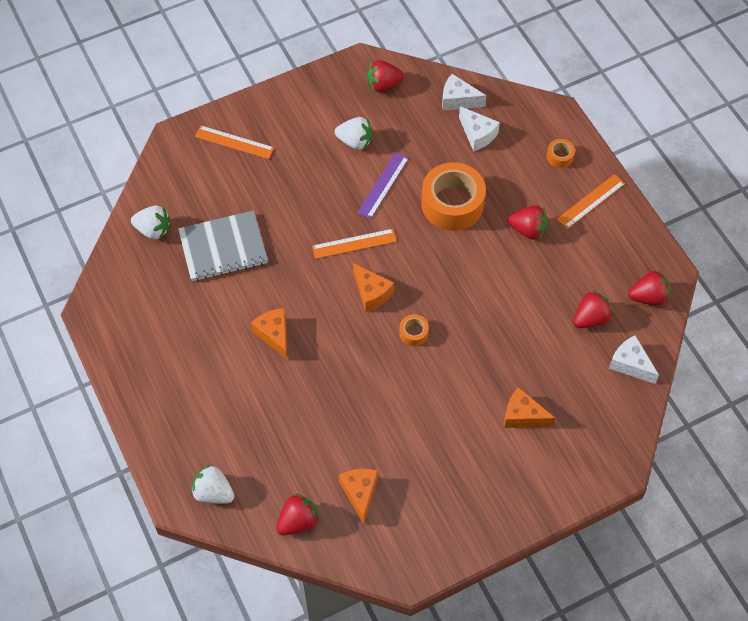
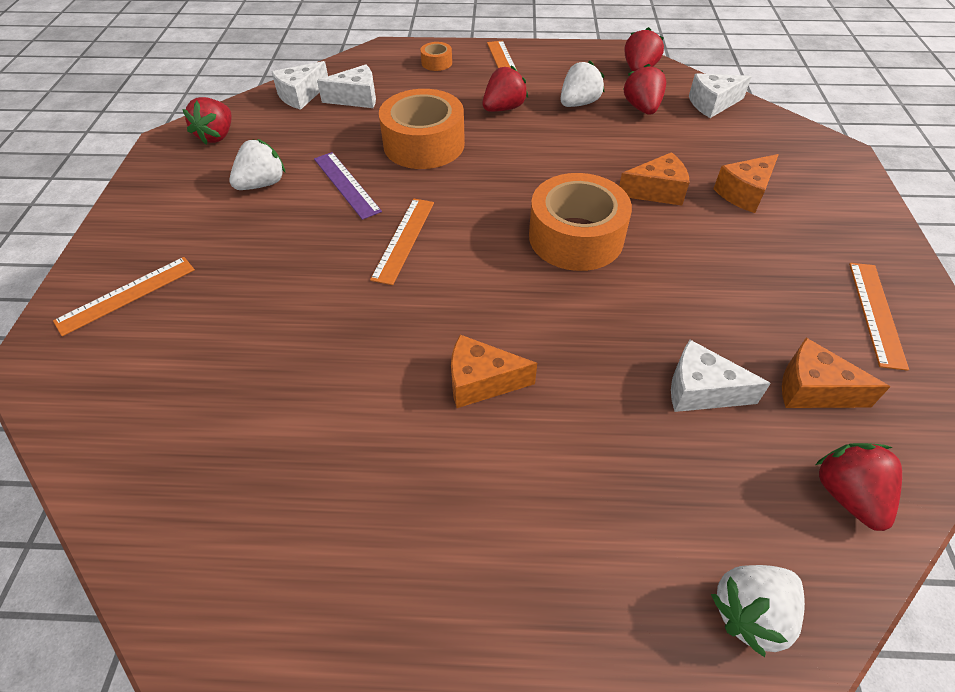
camera: 60 degrees left, 10 degrees down
white strawberry [131,205,170,240] -> white strawberry moved to [561,61,605,107]
grey notebook [178,210,268,281] -> none
orange cheese [353,263,394,312] -> orange cheese moved to [619,152,690,206]
orange tape [399,314,429,346] -> orange tape [529,173,632,271], size x2.26
none -> white cheese [671,340,771,412]
none -> orange ruler [849,263,909,371]

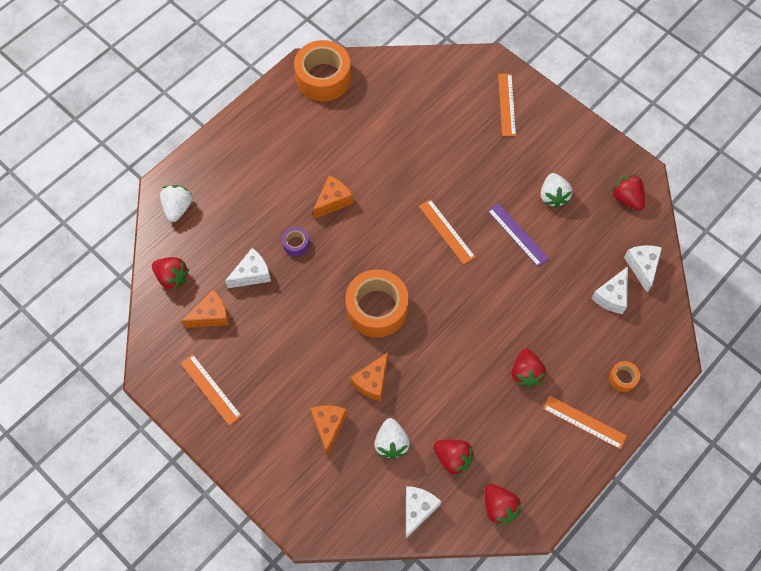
camera: 130 degrees right, 15 degrees up
purple ruler [314,152,382,220] -> purple ruler turned 45 degrees clockwise [487,203,549,267]
orange tape [379,89,465,169] -> orange tape moved to [294,40,351,101]
white strawberry [561,61,605,107] -> white strawberry moved to [374,418,410,459]
none -> purple tape [282,227,309,256]

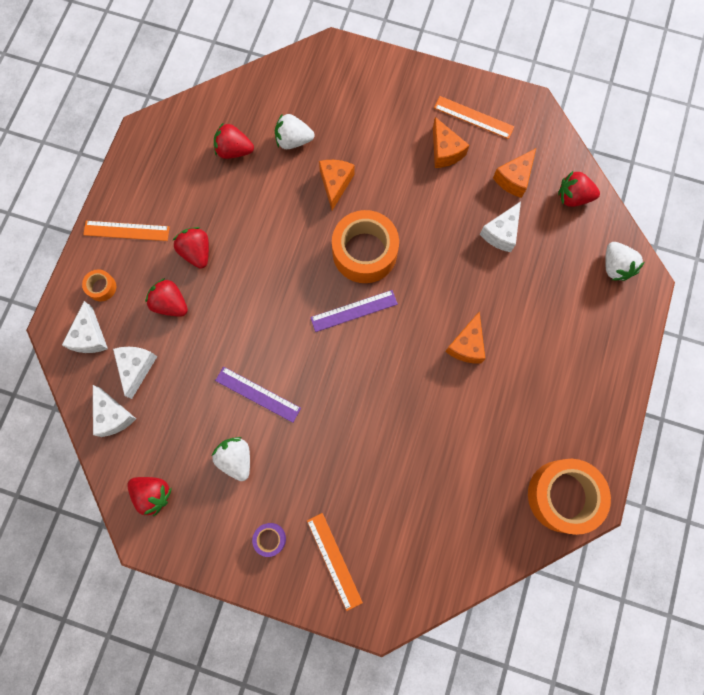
camera: 155 degrees right, 10 degrees up
purple tape [282,227,309,256] -> purple tape moved to [252,523,286,557]
orange cheese [310,405,347,456] -> orange cheese moved to [433,117,469,168]
white strawberry [374,418,410,459] -> white strawberry turned 60 degrees counterclockwise [275,113,314,149]
white cheese [406,486,441,539] -> white cheese moved to [62,301,108,353]
orange ruler [419,199,475,264] -> none
red strawberry [485,484,521,526] -> red strawberry moved to [145,278,188,317]
none -> purple ruler [310,290,398,332]

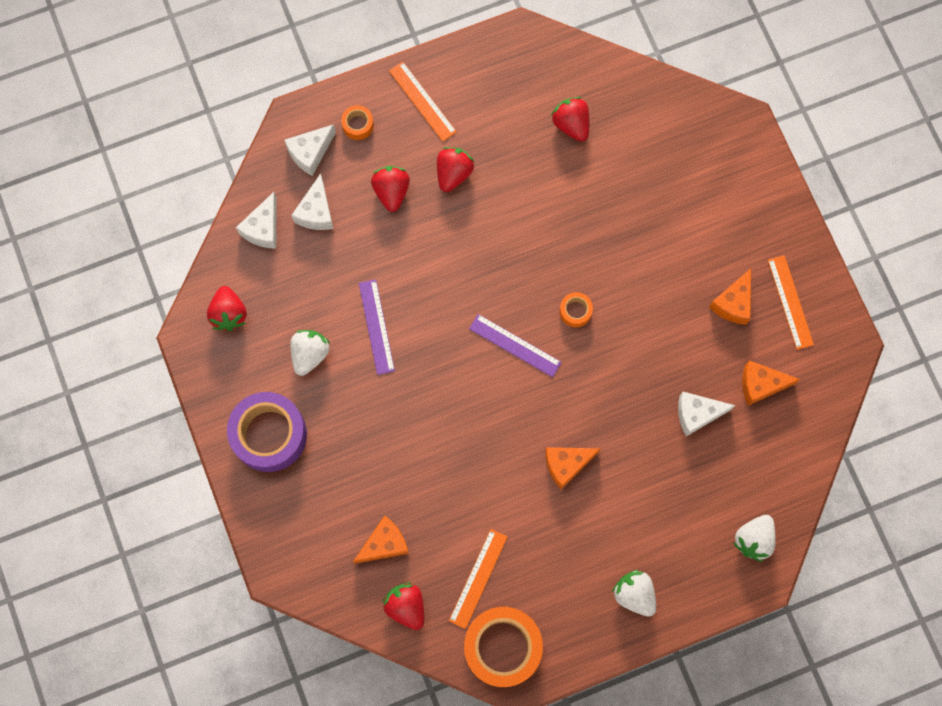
camera: 50 degrees right, 0 degrees up
white cheese [113,347,157,399] -> white cheese turned 135 degrees clockwise [291,173,333,230]
purple tape [252,523,286,557] -> purple tape [227,392,307,472], size x2.26
white strawberry [275,113,314,149] -> white strawberry moved to [612,570,656,617]
orange ruler [307,513,363,611] -> orange ruler moved to [449,529,507,629]
orange cheese [319,160,355,210] -> orange cheese moved to [353,516,409,564]
orange tape [332,210,399,283] -> orange tape [559,292,593,327], size x0.44
red strawberry [558,171,600,207] -> red strawberry moved to [382,582,424,630]

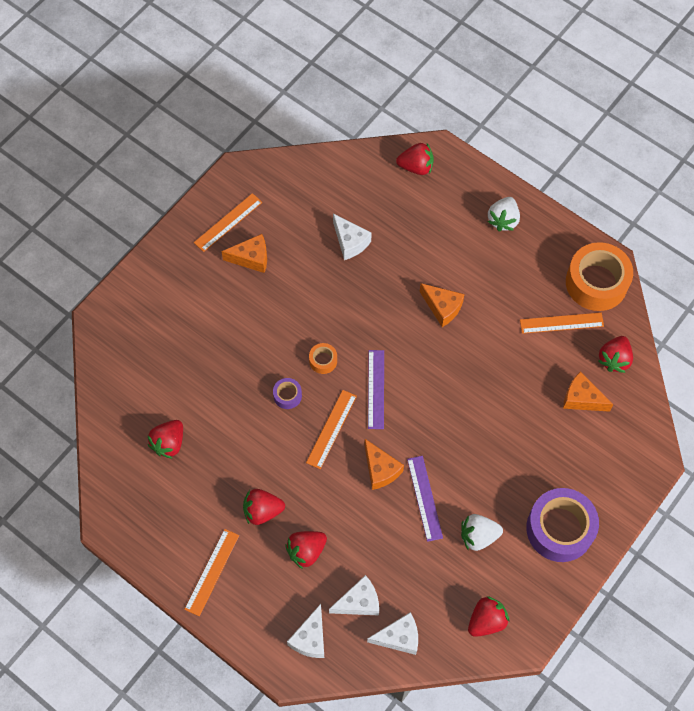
camera: 120 degrees left, 10 degrees down
white cheese [284,124,336,176] -> white cheese turned 90 degrees clockwise [287,604,324,658]
orange tape [341,105,374,140] -> none
purple ruler [359,279,395,375] -> purple ruler turned 60 degrees counterclockwise [407,456,443,542]
white strawberry [733,515,776,562] -> red strawberry [396,143,434,175]
orange cheese [742,360,800,406] -> orange cheese moved to [364,439,404,490]
none -> purple tape [273,378,302,409]
none -> orange ruler [306,390,357,469]

